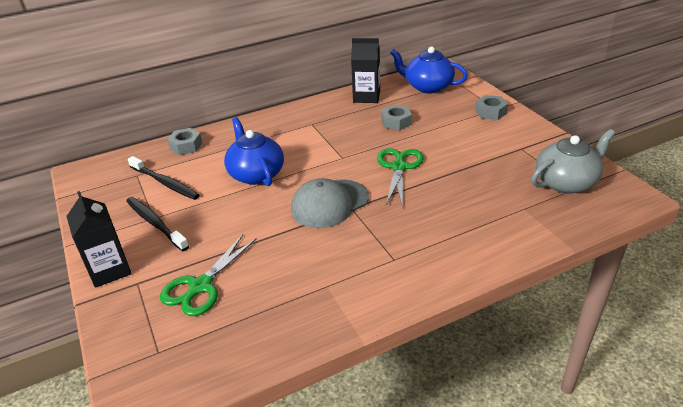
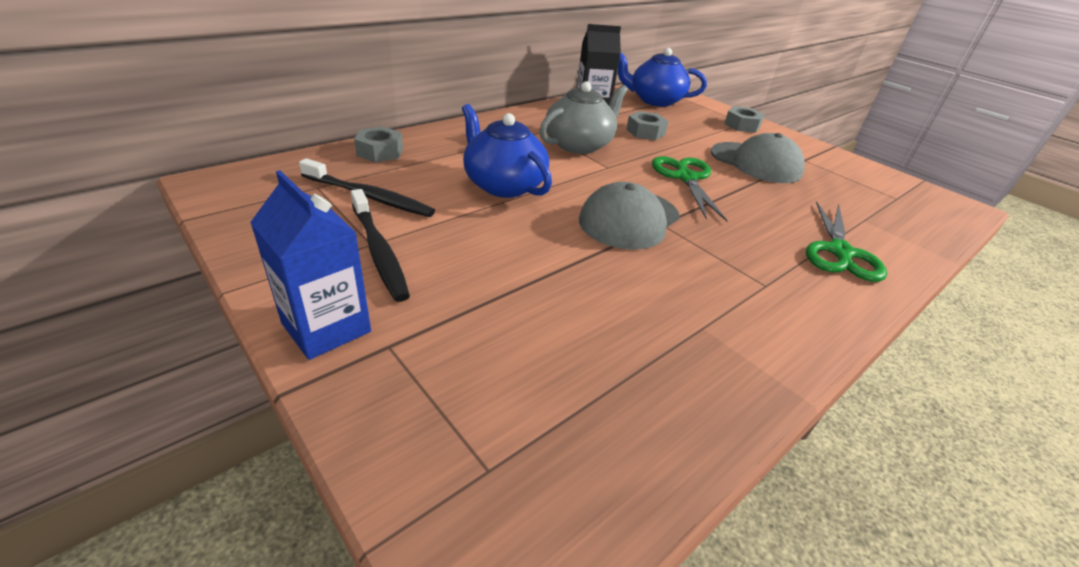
camera: 20 degrees left, 0 degrees up
black carton [66,191,132,288] -> blue carton [250,170,371,360]
black toothbrush [126,197,189,251] -> black toothbrush turned 150 degrees counterclockwise [351,189,410,302]
green scissors [160,234,257,316] -> green scissors moved to [806,201,887,282]
grey teapot [531,129,615,194] -> grey teapot moved to [539,81,628,154]
none -> grey cap [711,133,805,183]

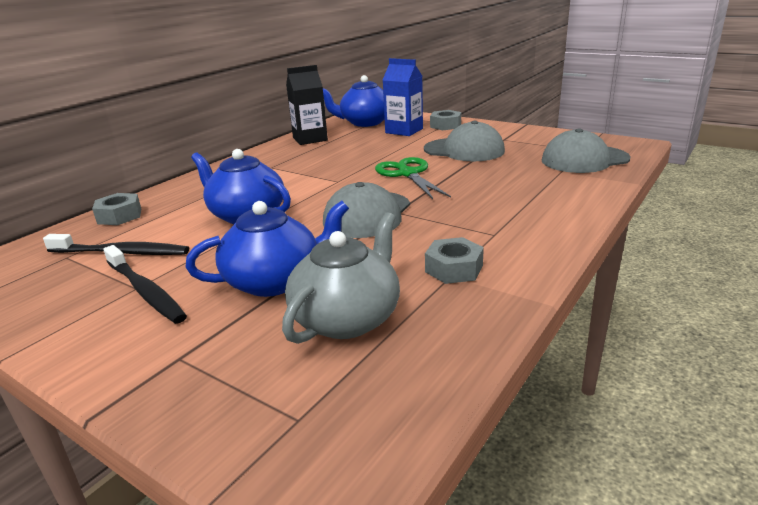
camera: 10 degrees left, 10 degrees down
blue carton [250,170,371,360] -> blue carton moved to [383,58,423,136]
grey teapot [539,81,628,154] -> grey teapot moved to [282,212,400,344]
grey nut [626,111,669,140] -> grey nut moved to [425,237,484,284]
green scissors [806,201,887,282] -> none
none -> blue teapot [186,201,349,297]
none -> grey cap [542,128,630,173]

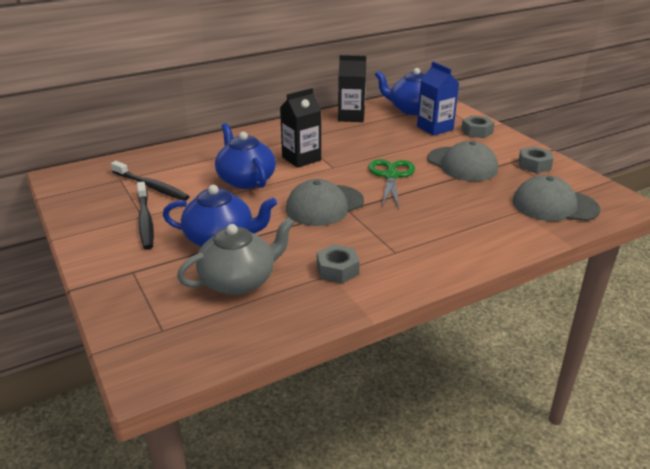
camera: 25 degrees right, 5 degrees up
grey nut [92,193,141,225] -> grey nut moved to [518,146,553,173]
none -> black carton [280,88,321,168]

